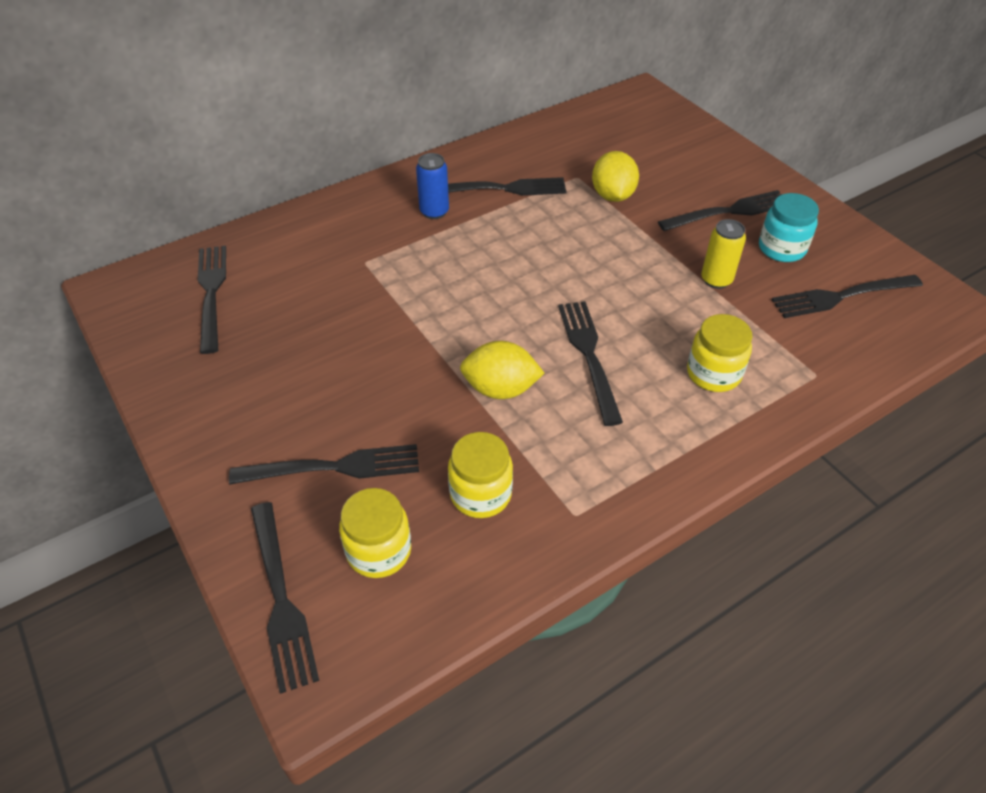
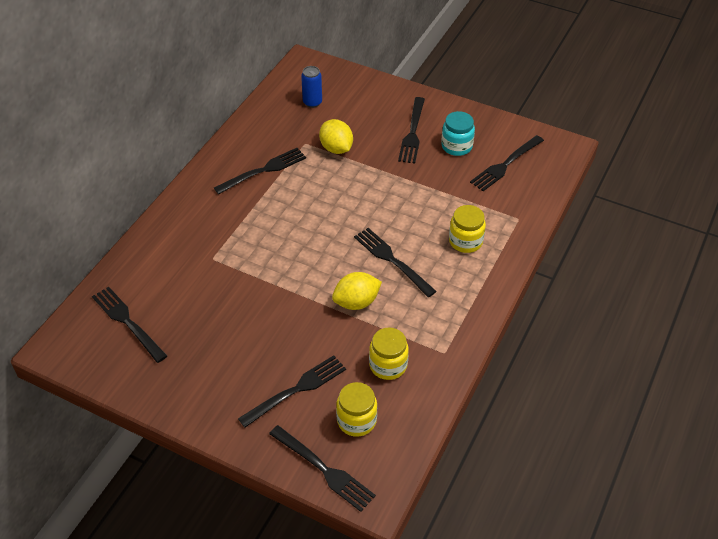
camera: 30 degrees left, 0 degrees up
blue can [416,153,449,219] -> blue can moved to [301,66,322,108]
black fork [658,190,782,231] -> black fork turned 150 degrees clockwise [398,97,425,164]
yellow can [701,219,746,289] -> none

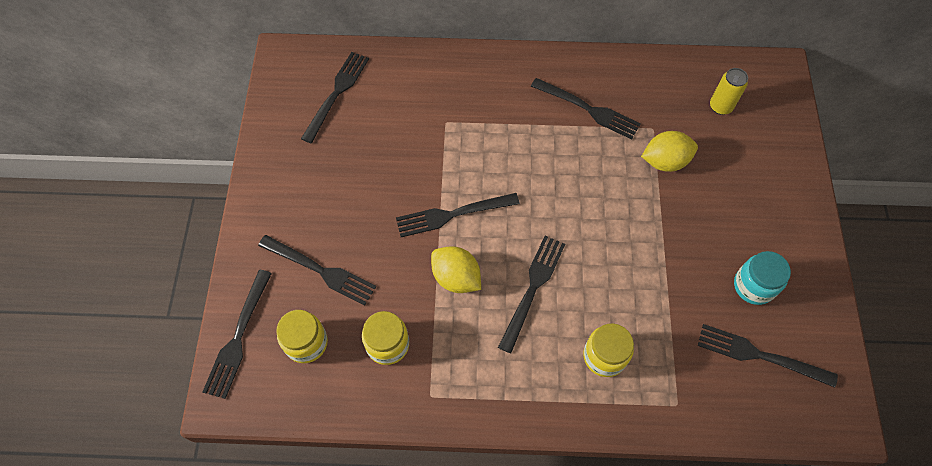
camera: 65 degrees right, 15 degrees up
blue can [301,66,322,108] -> yellow can [710,68,748,115]
yellow lemon [319,119,353,154] -> yellow lemon turned 45 degrees clockwise [641,131,698,172]
black fork [398,97,425,164] -> black fork moved to [396,193,520,237]

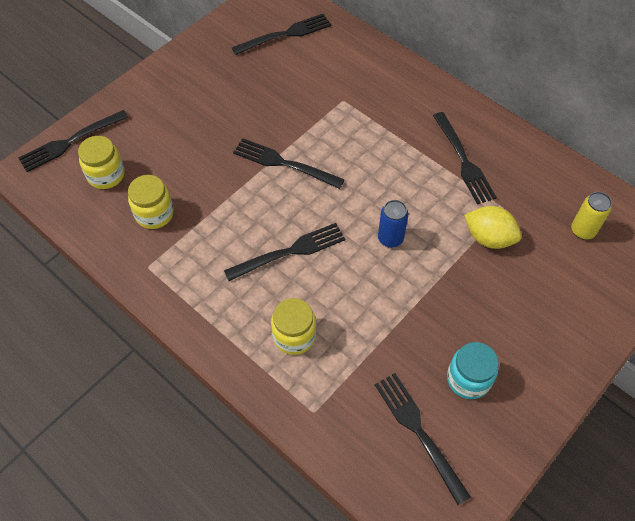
camera: 40 degrees right, 5 degrees down
black fork [258,235,376,306] -> none
yellow lemon [431,246,481,293] -> none
none -> blue can [378,200,408,248]

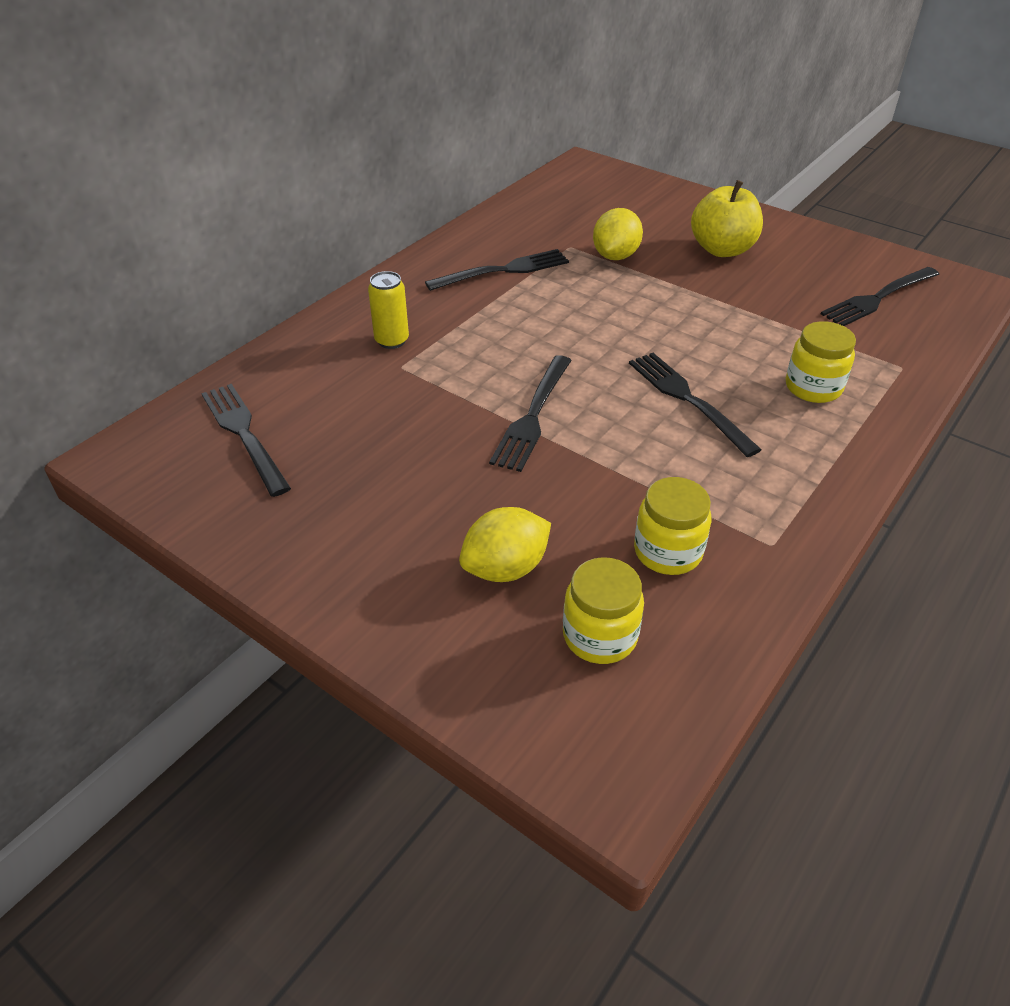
camera: 95 degrees left, 15 degrees down
black fork [18,110,129,172] -> none
blue can [378,200,408,248] -> none
turquoise jar [447,342,499,399] -> none
yellow can [571,192,612,240] -> yellow can moved to [368,271,409,349]
none -> yellow lemon [459,507,551,582]
none -> yellow apple [691,180,763,257]

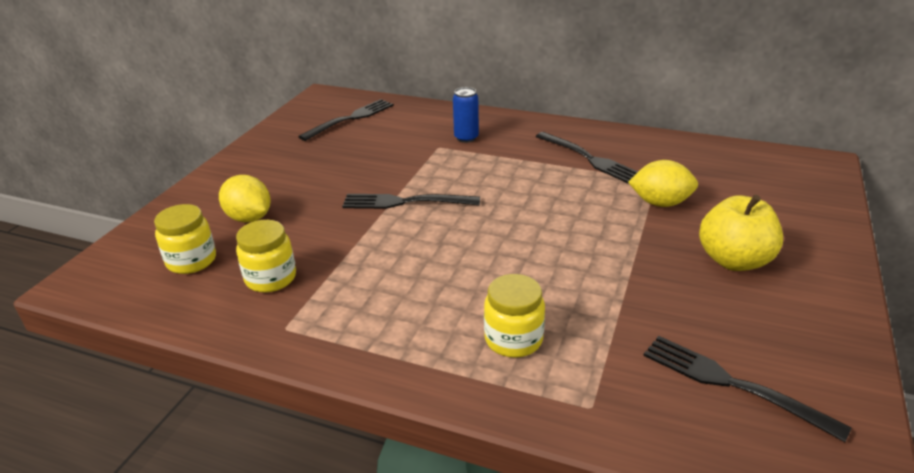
camera: 75 degrees right, 10 degrees down
yellow can [368,271,409,349] -> blue can [453,87,479,143]
black fork [629,353,762,457] -> none

